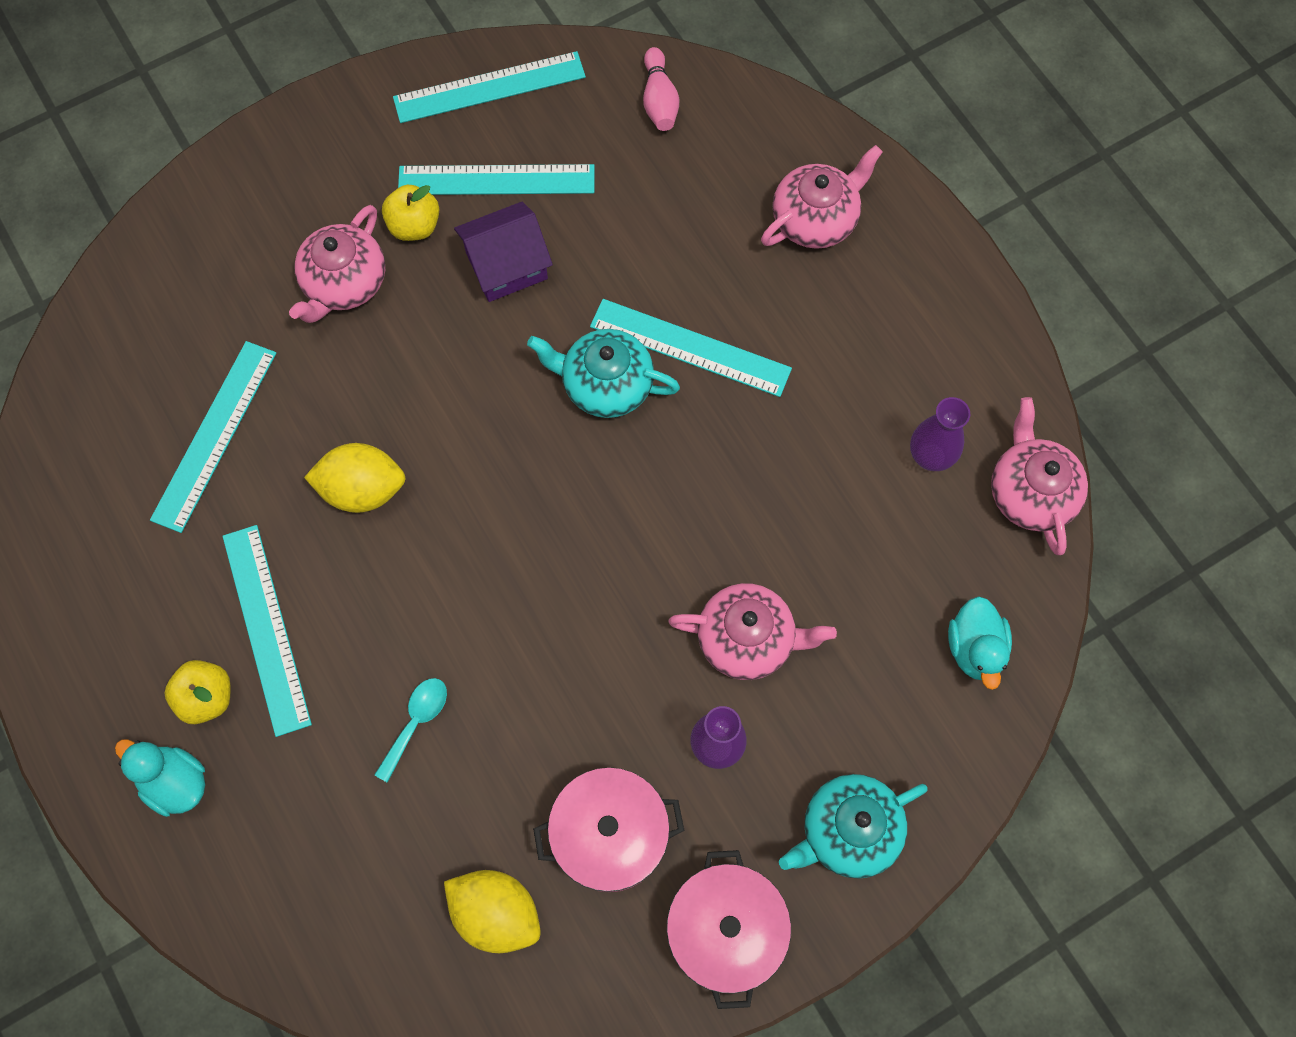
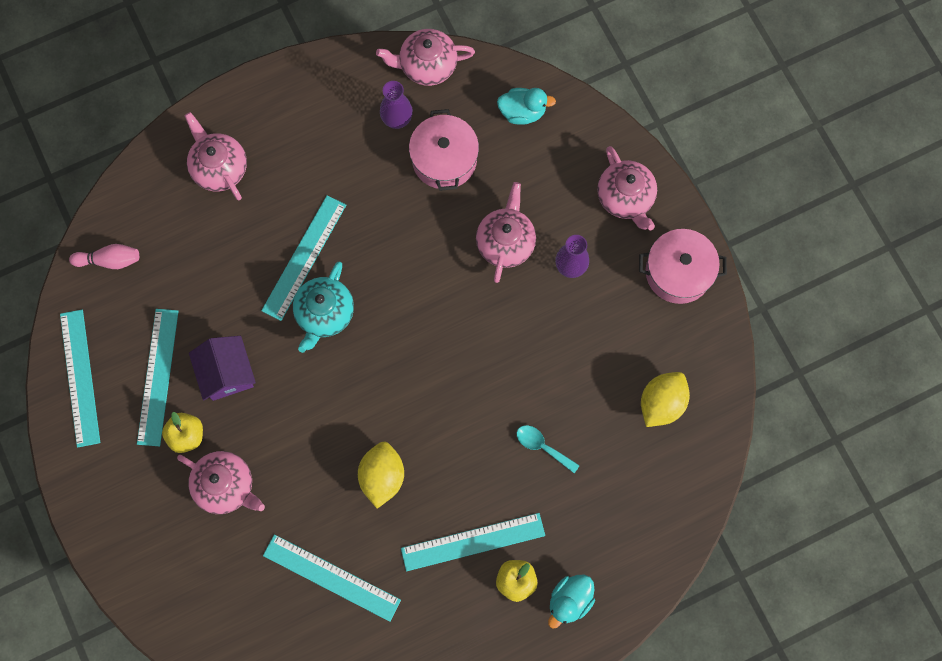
camera: 85 degrees left, 5 degrees up
pink pot [533,767,685,892] -> pink pot moved to [409,109,479,191]
turquoise teapot [779,774,928,879] -> pink teapot [597,146,657,230]

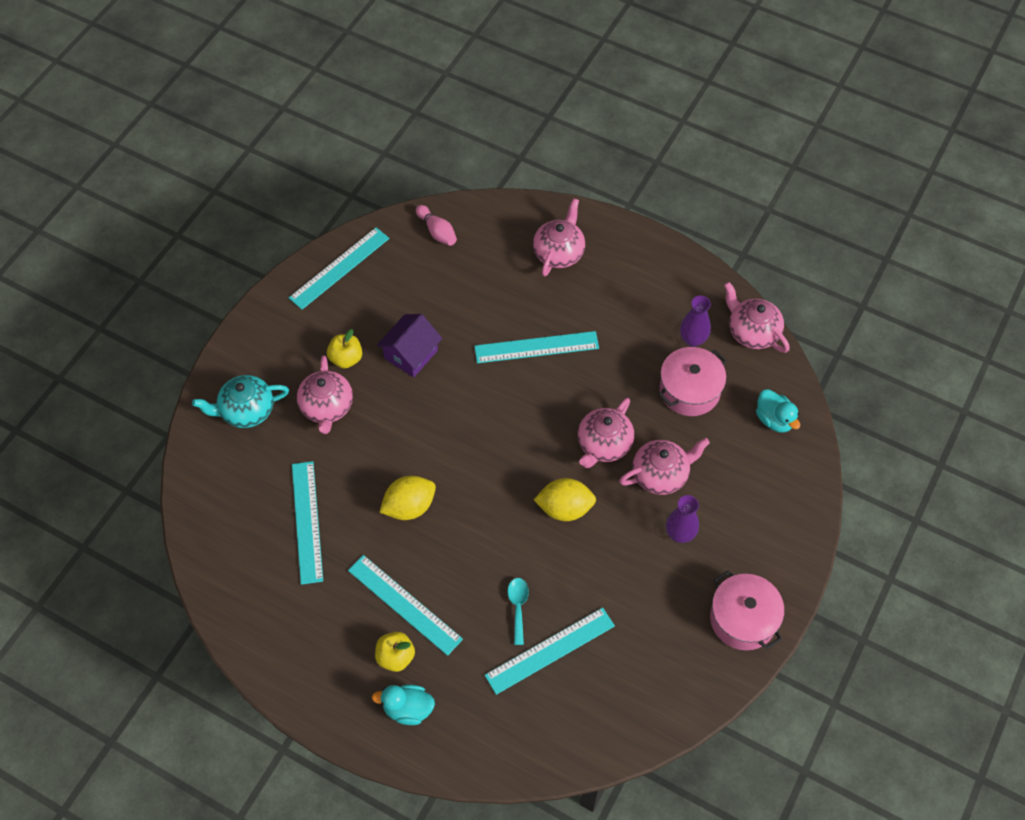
camera: 55 degrees right, 15 degrees down
turquoise ruler [137,309,179,446] -> turquoise ruler moved to [485,607,615,695]
turquoise teapot [293,262,354,353] -> turquoise teapot moved to [192,375,289,428]
pink teapot [597,146,657,230] -> pink teapot moved to [578,398,634,468]
yellow lemon [641,372,690,427] -> yellow lemon moved to [534,478,596,521]

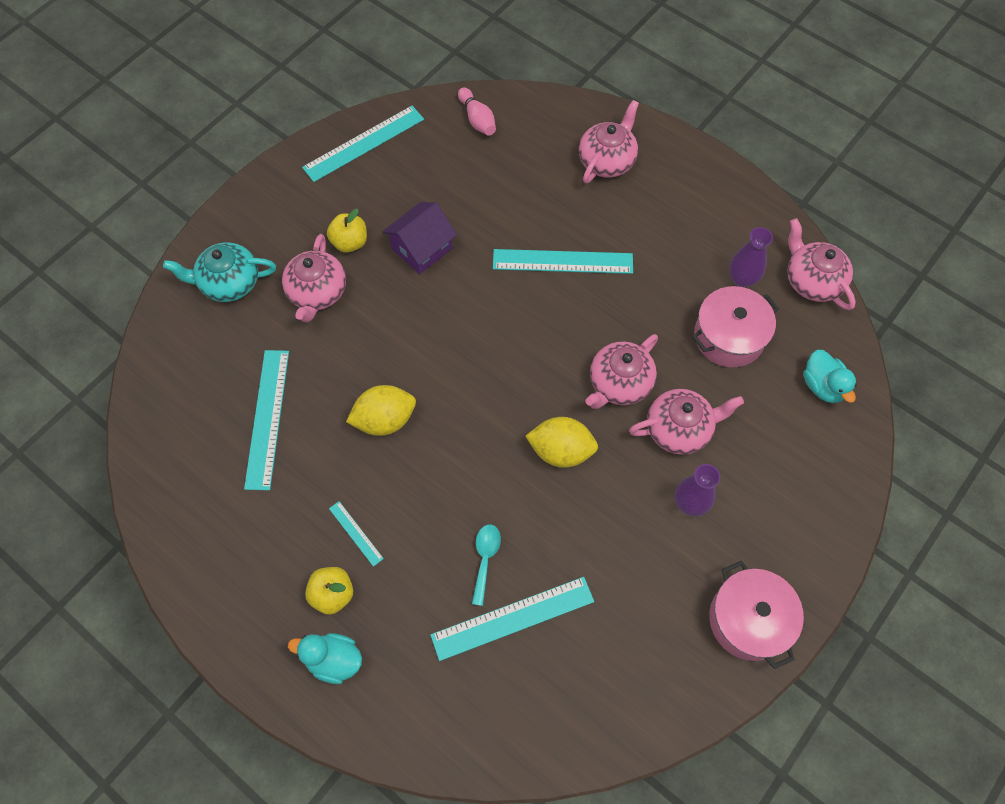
camera: 10 degrees right, 5 degrees up
turquoise ruler [348,555,463,656] -> turquoise ruler [329,501,384,567], size x0.48

